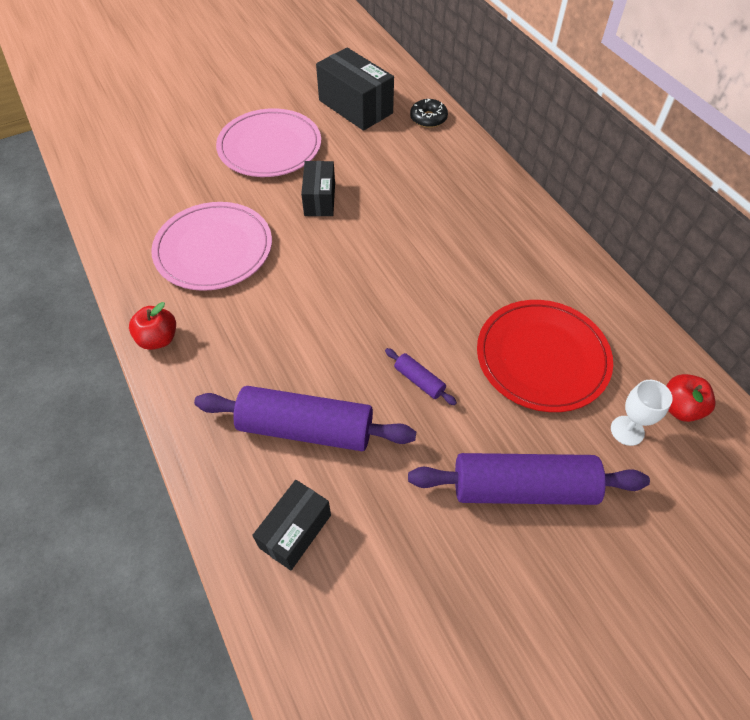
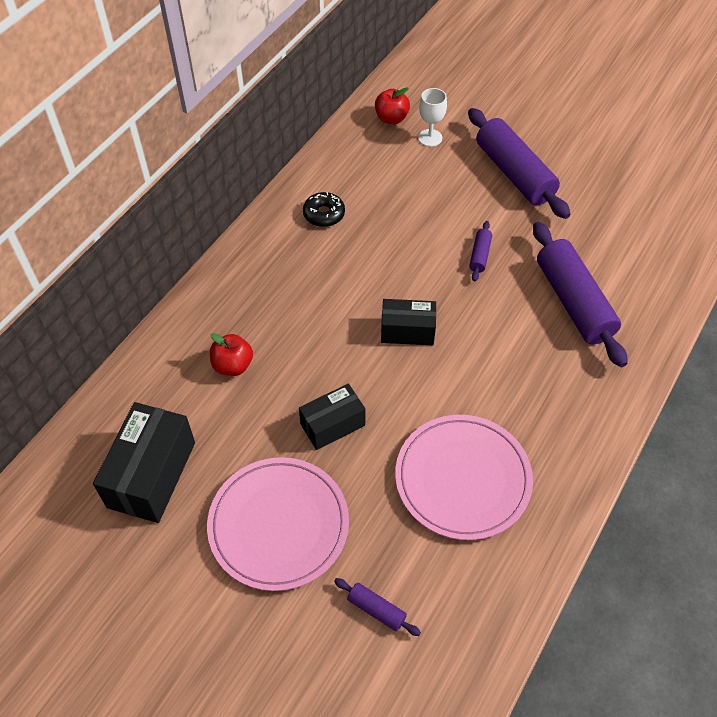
camera: 120 degrees left, 0 degrees up
red apple [129,302,176,350] -> red apple moved to [210,333,253,376]
black box [252,480,331,571] -> black box moved to [381,299,436,345]
black donut [410,99,448,128] -> black donut moved to [303,192,345,227]
red plate [477,300,613,412] -> none
none -> purple rolling pin [334,578,421,636]

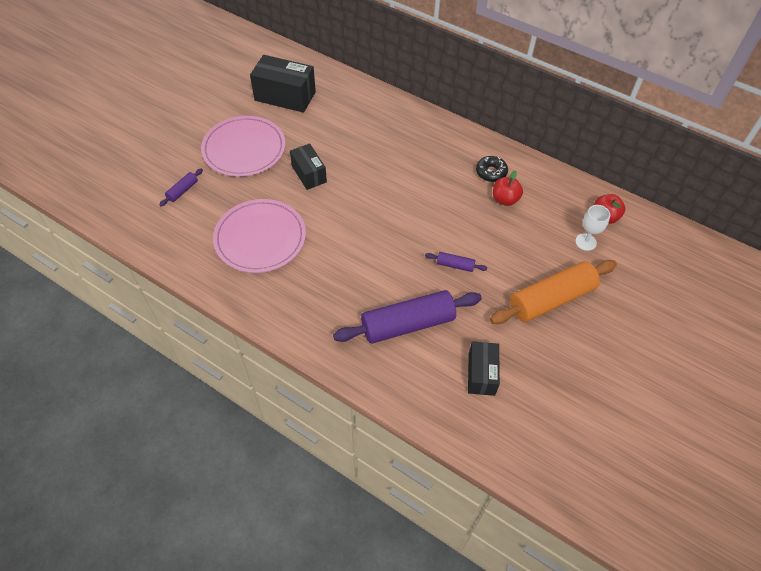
camera: 90 degrees right, 0 degrees up
red apple [210,333,253,376] -> red apple moved to [493,170,523,206]
black box [381,299,436,345] -> black box moved to [468,341,500,396]
purple rolling pin [468,108,571,219] -> orange rolling pin [490,260,617,324]

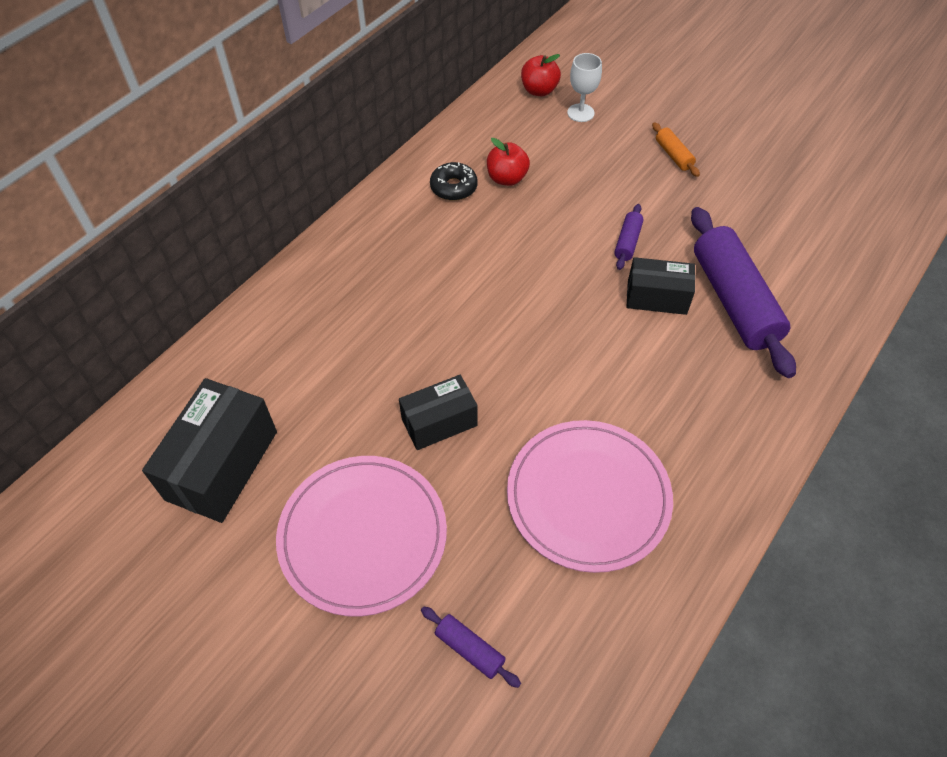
camera: 85 degrees left, 0 degrees up
black box [468,341,500,396] -> black box moved to [626,257,695,315]
orange rolling pin [490,260,617,324] -> orange rolling pin [652,122,700,177], size x0.44

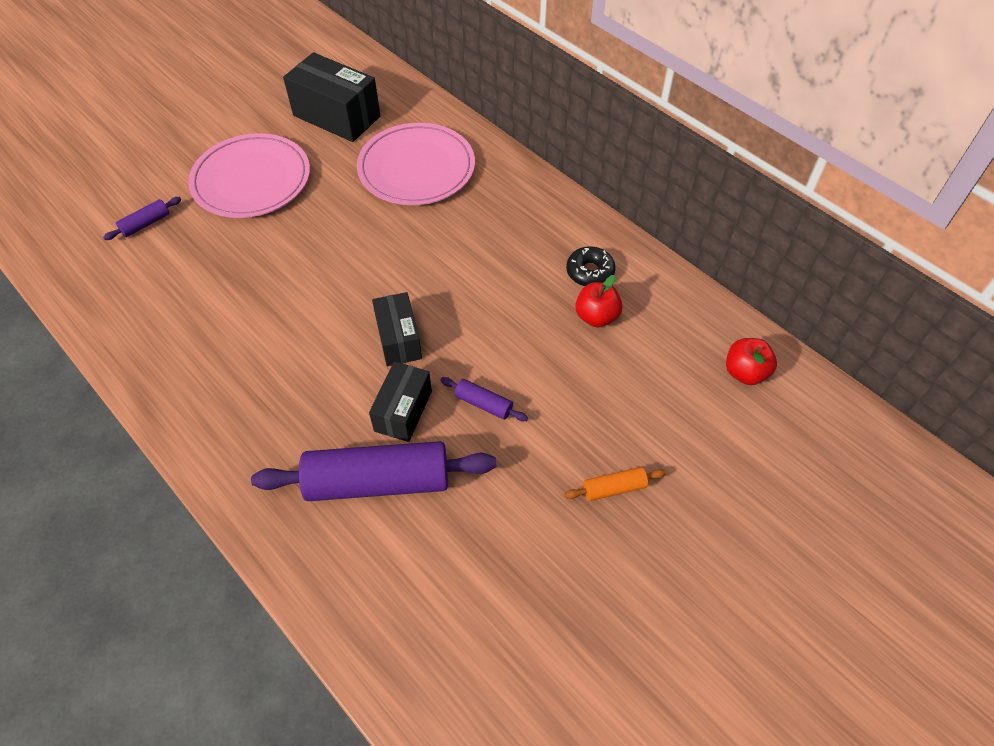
camera: 100 degrees right, 0 degrees up
black box [399,375,478,450] -> black box moved to [372,292,422,366]
pink plate [507,420,673,573] -> pink plate moved to [357,123,475,205]
white goblet [567,53,602,122] -> none

